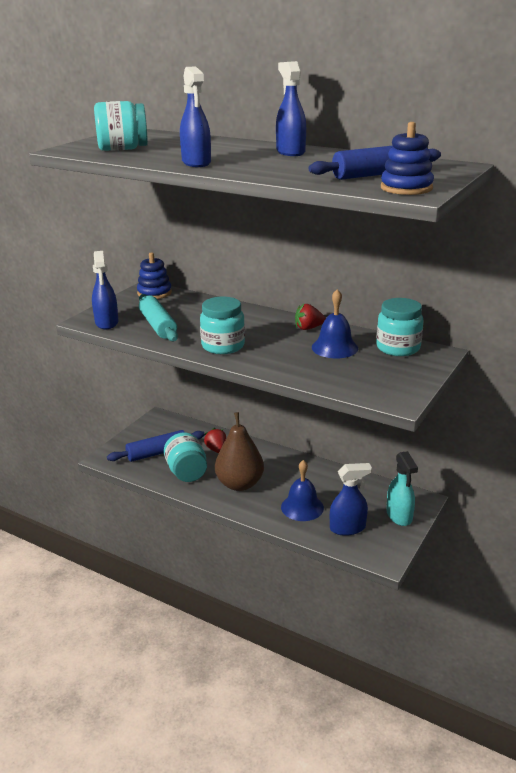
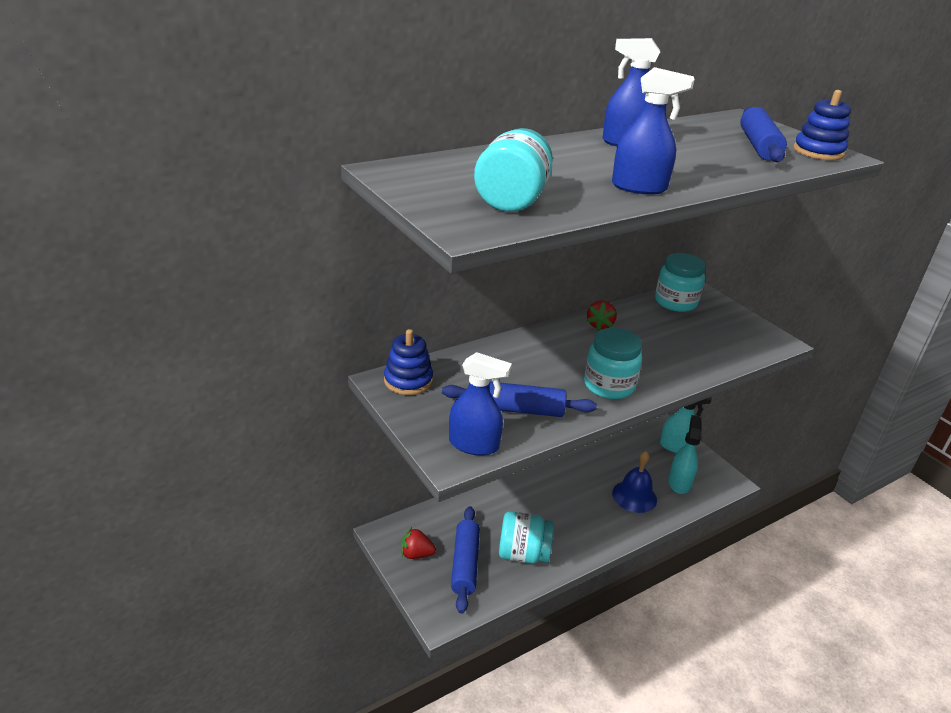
camera: 65 degrees left, 5 degrees up
turquoise rolling pin [139,294,178,341] -> blue rolling pin [442,381,597,417]
red strawberry [204,428,226,453] -> red strawberry moved to [401,527,436,559]
brown pear [215,412,264,491] -> none
blue bell [312,289,358,358] -> none
blue spray bottle [330,463,372,536] -> turquoise spray bottle [668,415,701,494]

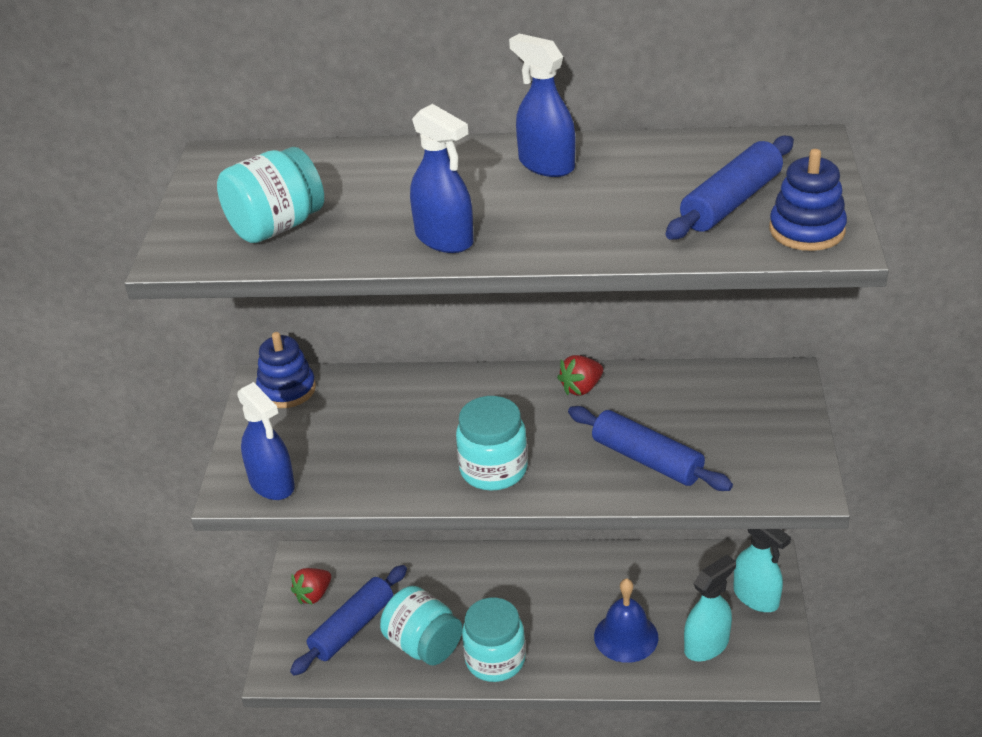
camera: 40 degrees right, 5 degrees up
red strawberry [401,527,436,559] -> red strawberry turned 90 degrees counterclockwise [291,568,331,605]
blue rolling pin [442,381,597,417] -> blue rolling pin moved to [568,406,733,491]
turquoise jar [655,253,706,312] -> turquoise jar moved to [462,598,526,682]

